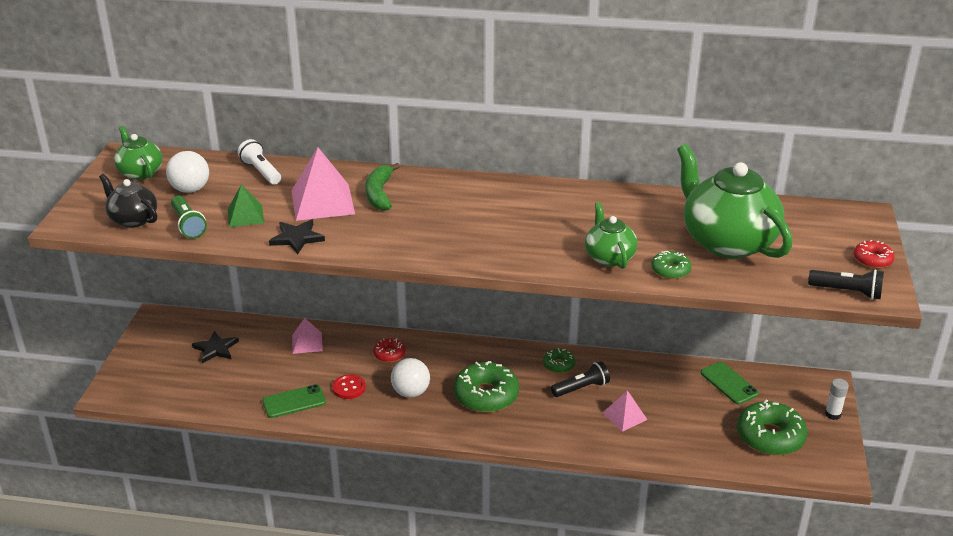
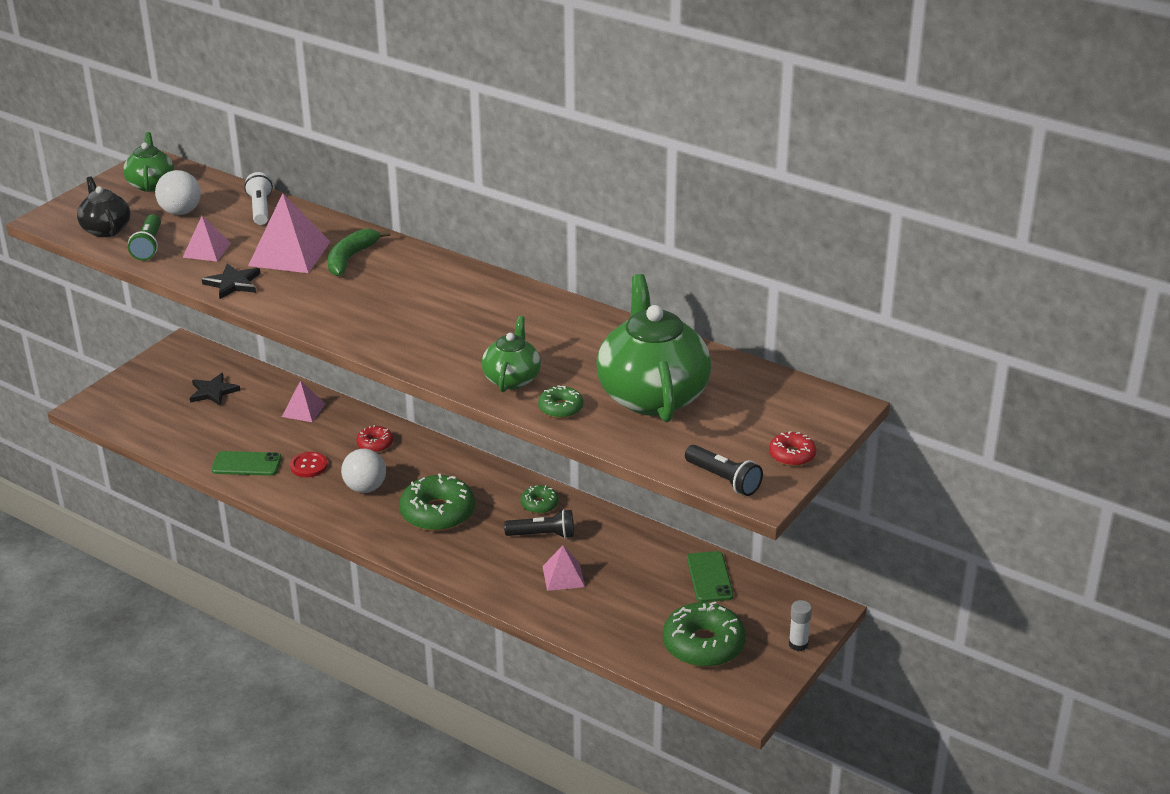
camera: 25 degrees right, 0 degrees up
green pyramid [228,184,264,227] -> pink pyramid [182,216,231,261]

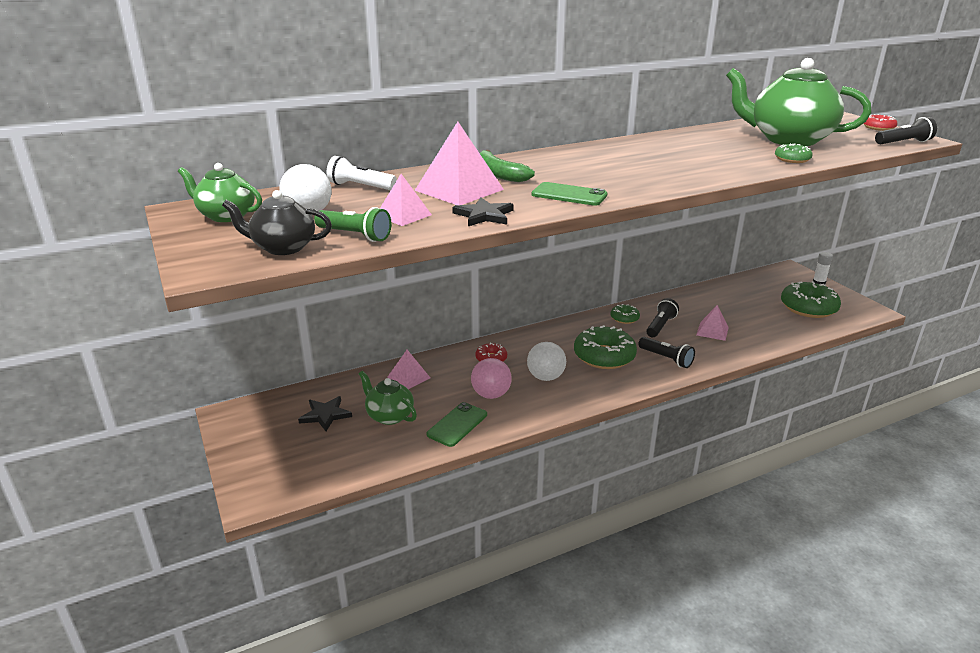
camera: 60 degrees left, 5 degrees down
red button [290,452,328,477] -> pink ball [471,358,512,399]
green teapot [482,316,541,392] -> green teapot moved to [359,371,417,425]
green phone [687,551,734,602] -> green phone moved to [532,182,608,206]
none -> black flashlight [638,337,695,368]

